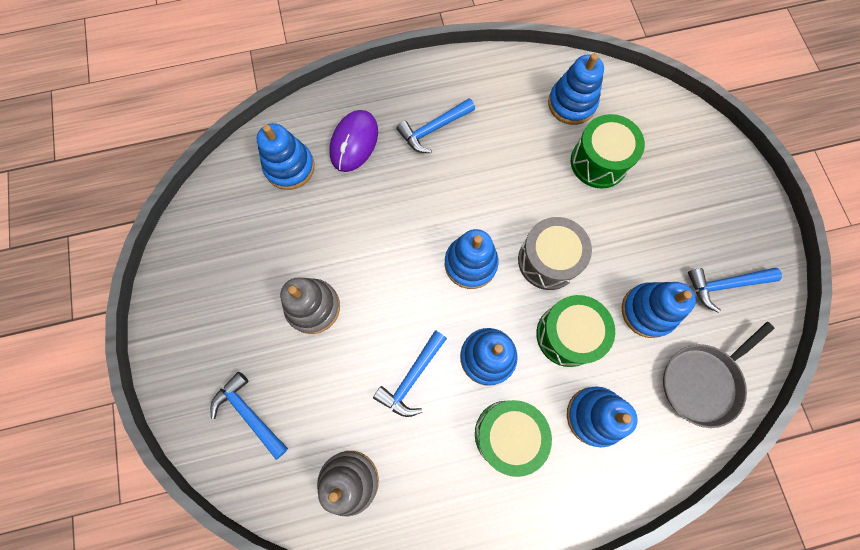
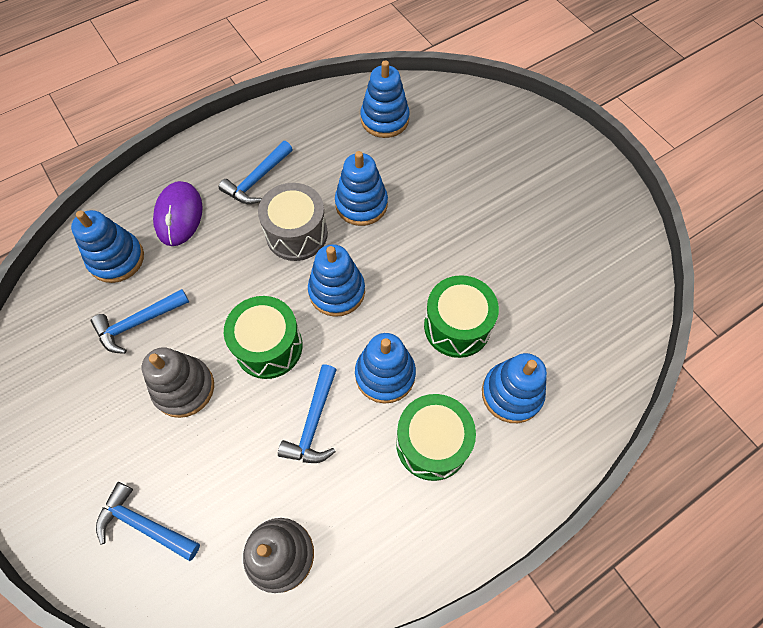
camera: 20 degrees left, 10 degrees down
grey drum [518,217,592,290] -> grey drum moved to [258,183,328,261]
green drum [571,114,645,188] -> green drum moved to [224,296,302,379]
blue stacking toy [622,282,696,338] -> blue stacking toy moved to [335,151,388,226]
grey pan [663,322,774,428] -> none
blue hammer [688,268,782,313] -> blue hammer moved to [91,289,189,354]

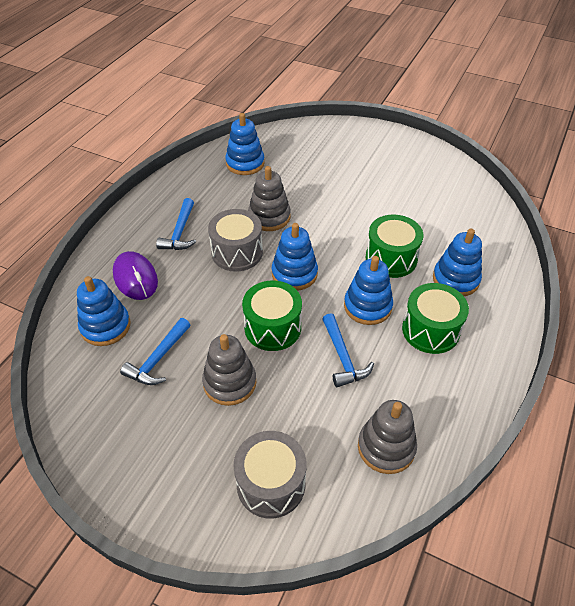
camera: 30 degrees left, 15 degrees down
blue hammer [96,482,200,561] -> grey drum [233,431,306,518]
blue stacking toy [335,151,388,226] -> grey stacking toy [248,166,291,231]

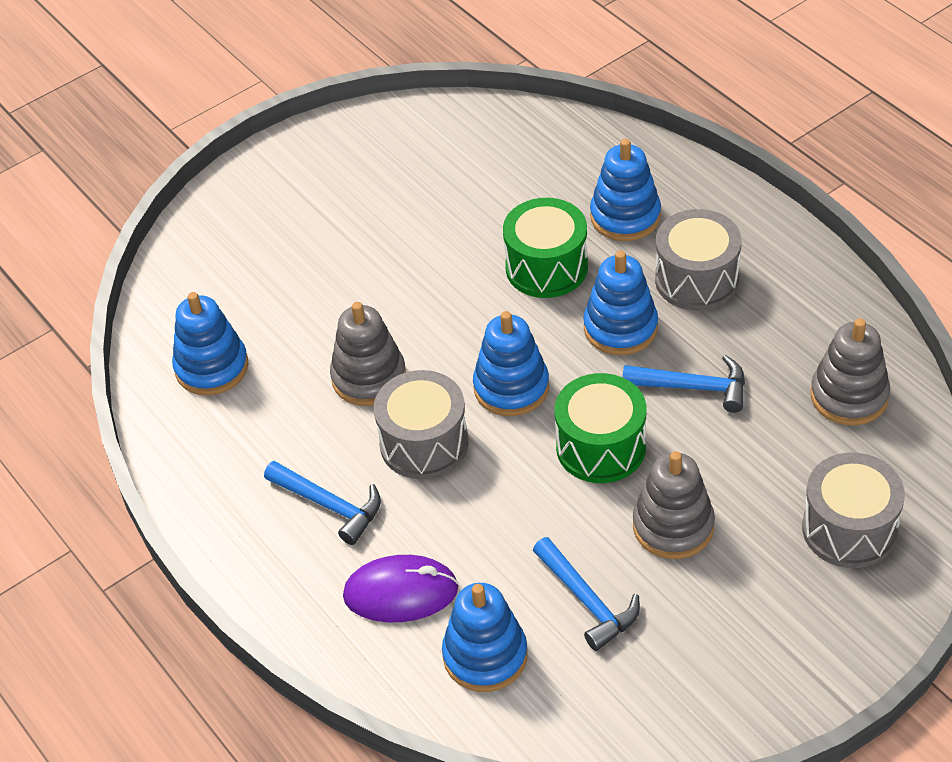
camera: 60 degrees left, 0 degrees up
green drum [402,283,469,354] -> grey drum [655,209,742,311]

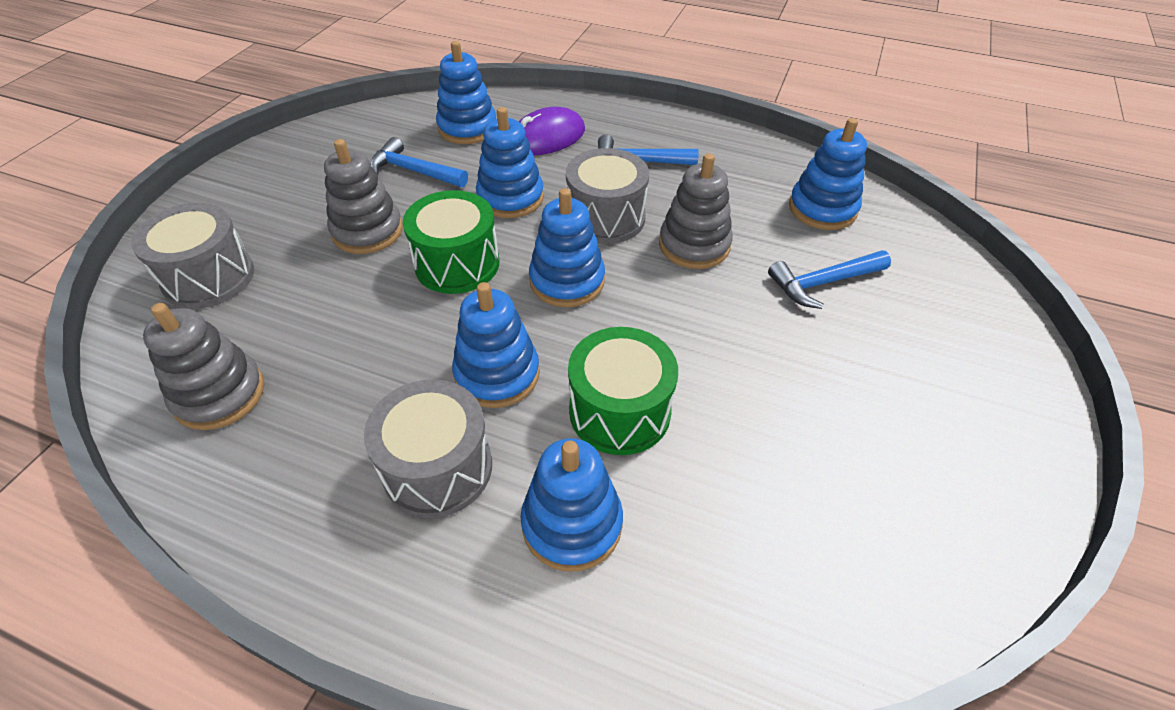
camera: 145 degrees right, 0 degrees up
blue hammer [623,355,745,413] -> blue hammer moved to [768,250,891,309]
none -> blue stacking toy [476,107,544,218]

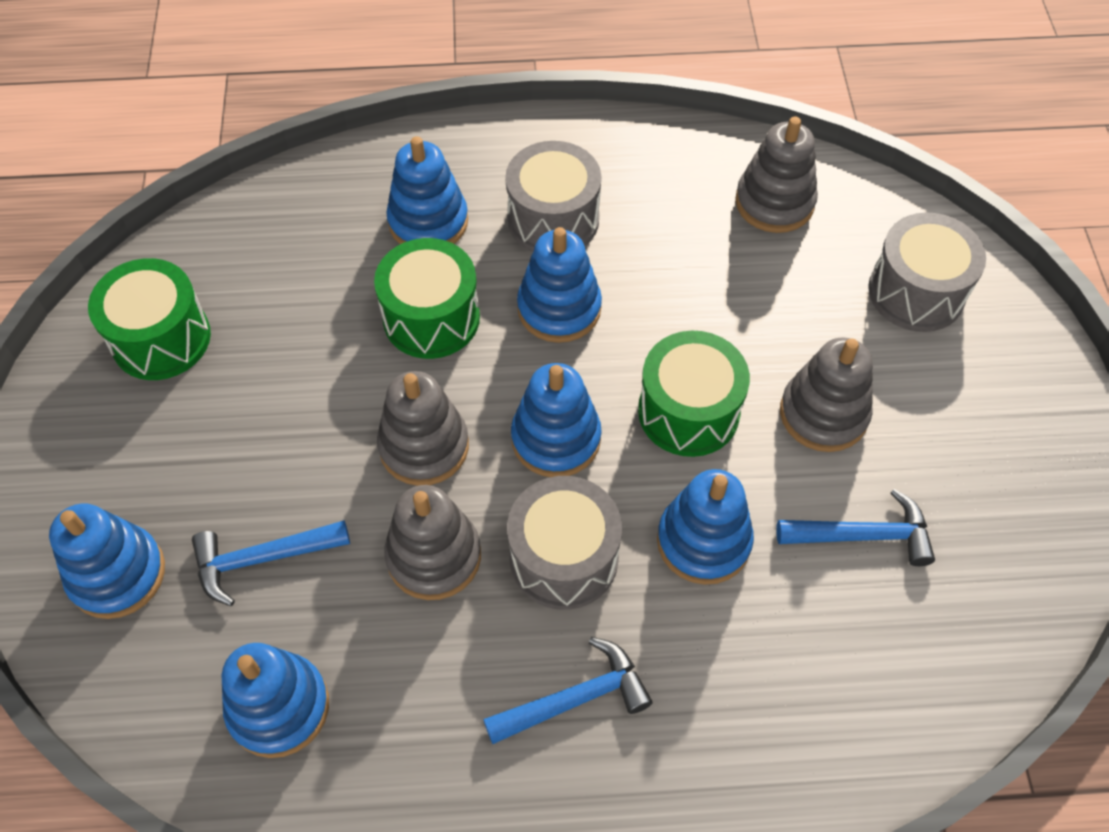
camera: 155 degrees right, 10 degrees up
blue stacking toy [436,41,496,144] -> blue stacking toy moved to [49,503,165,619]
purple mouse [519,107,585,155] -> none
blue hammer [768,250,891,309] -> blue hammer turned 150 degrees counterclockwise [192,521,350,606]
none -> green drum [88,258,211,380]
none -> grey stacking toy [377,371,469,486]

